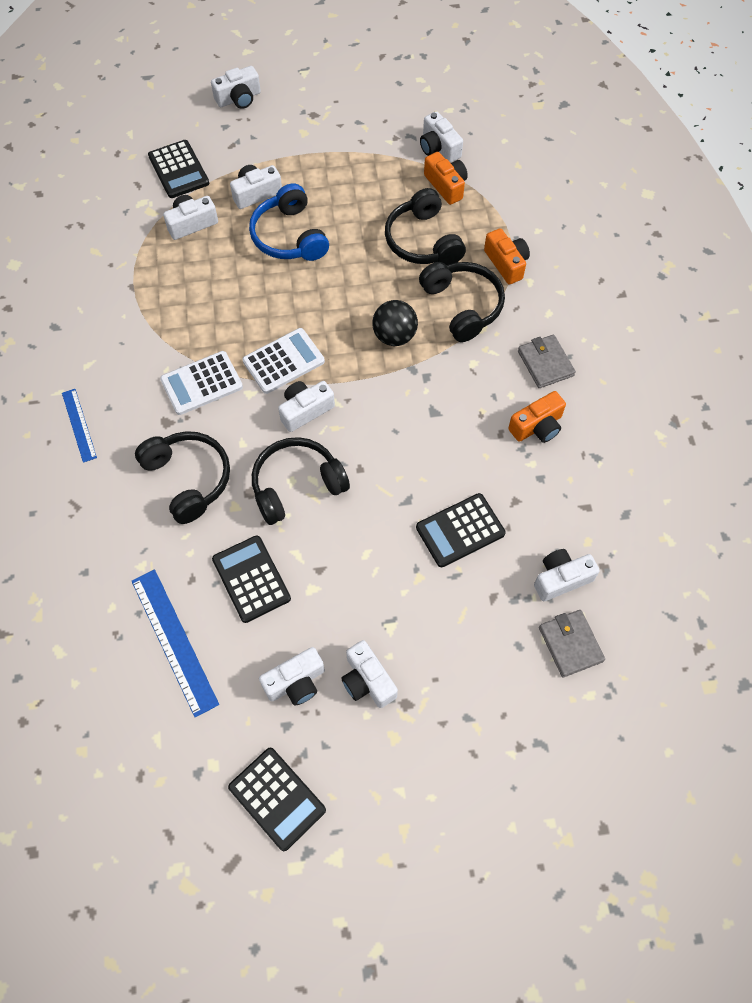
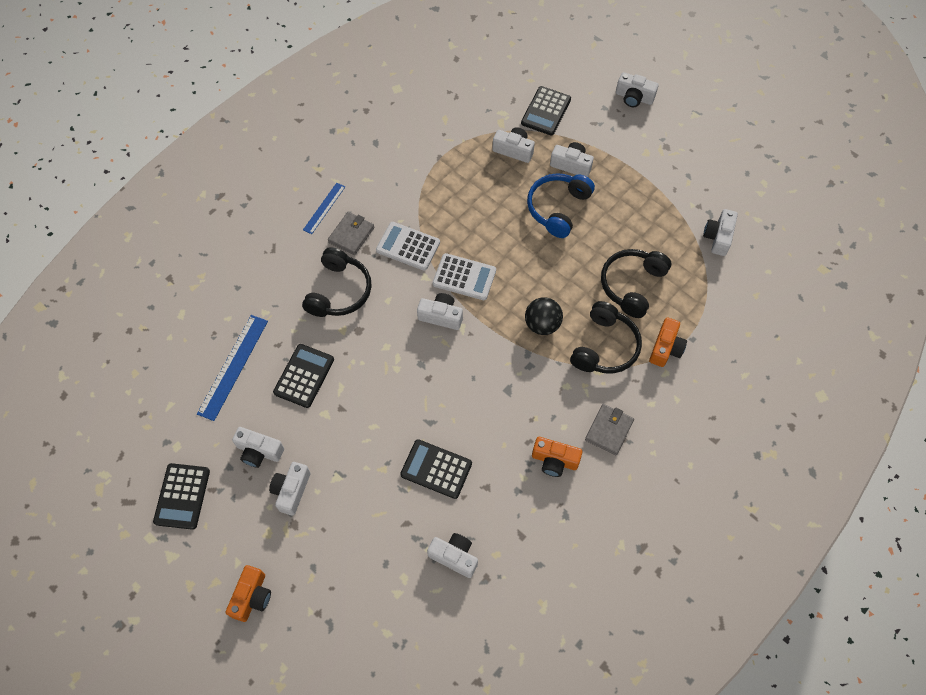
camera: 50 degrees right, 0 degrees up
black headphones [252,437,350,525] -> none
orange camera [424,152,468,205] -> orange camera moved to [226,565,271,622]
grey wallet [539,610,605,677] -> grey wallet moved to [328,212,374,255]

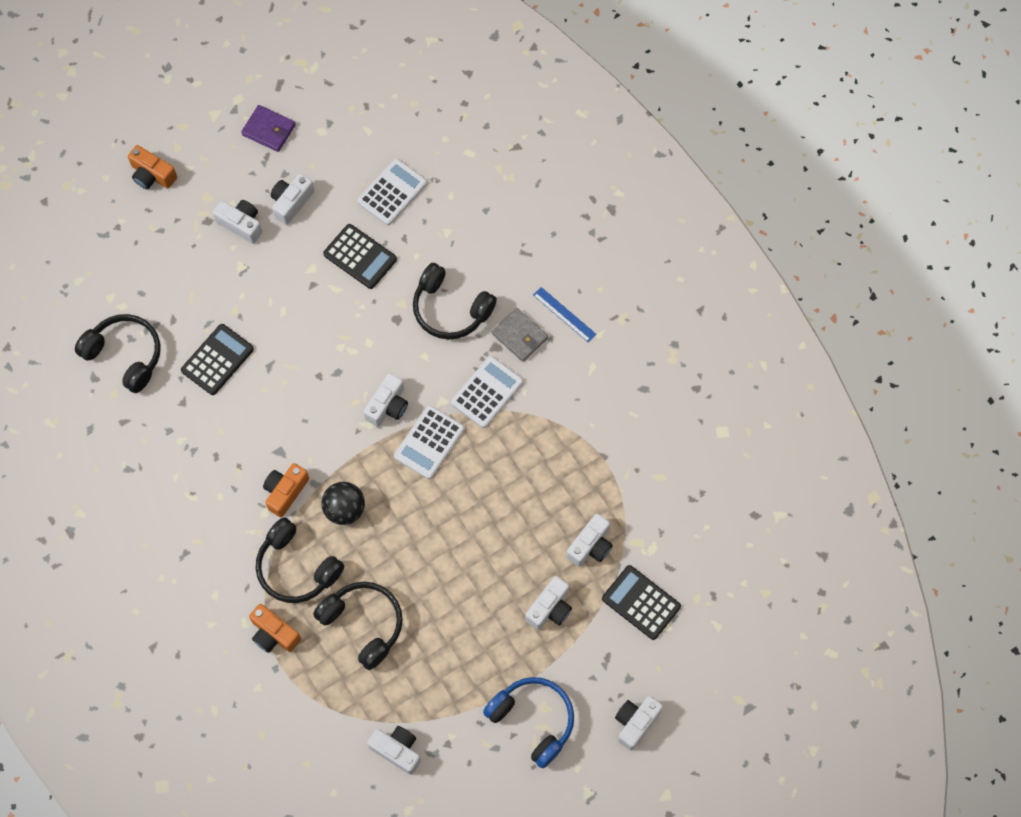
camera: 105 degrees right, 5 degrees up
black calculator [153,463,210,530] -> purple wallet [241,105,296,152]
blue ruler [197,315,268,421] -> white calculator [357,159,427,225]
white camera [427,533,478,578] -> black headphones [75,314,160,393]
blue headphones [527,173,595,238] -> blue headphones moved to [483,677,574,768]
orange camera [532,437,583,477] -> orange camera moved to [263,463,309,517]
grey wallet [585,404,634,455] -> none

